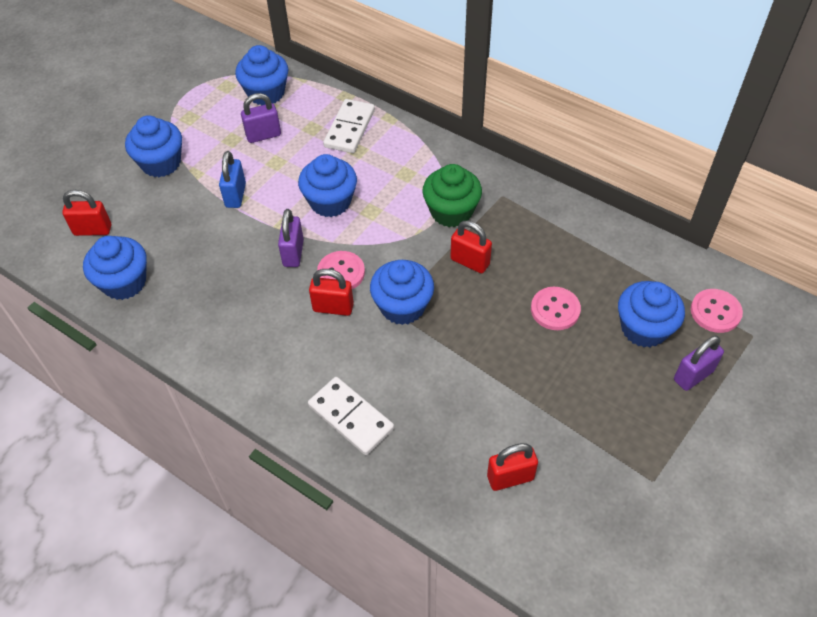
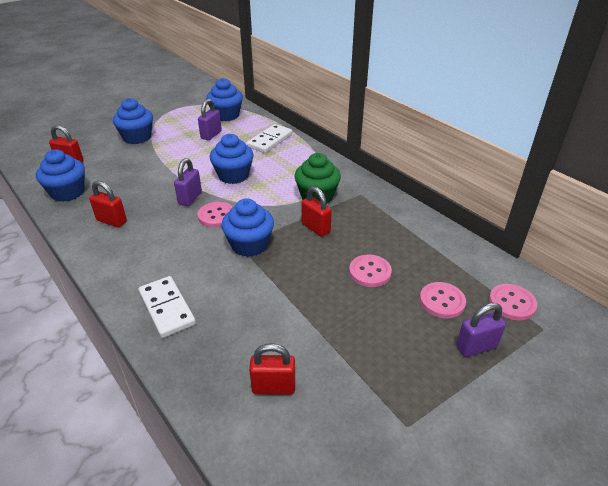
camera: 15 degrees right, 15 degrees down
blue padlock [219,151,246,208] -> none
purple padlock [241,93,281,143] -> purple padlock turned 60 degrees counterclockwise [198,99,222,140]
red padlock [309,269,354,316] -> red padlock moved to [89,181,127,227]
blue cupcake [618,281,685,347] -> pink button [420,282,466,318]

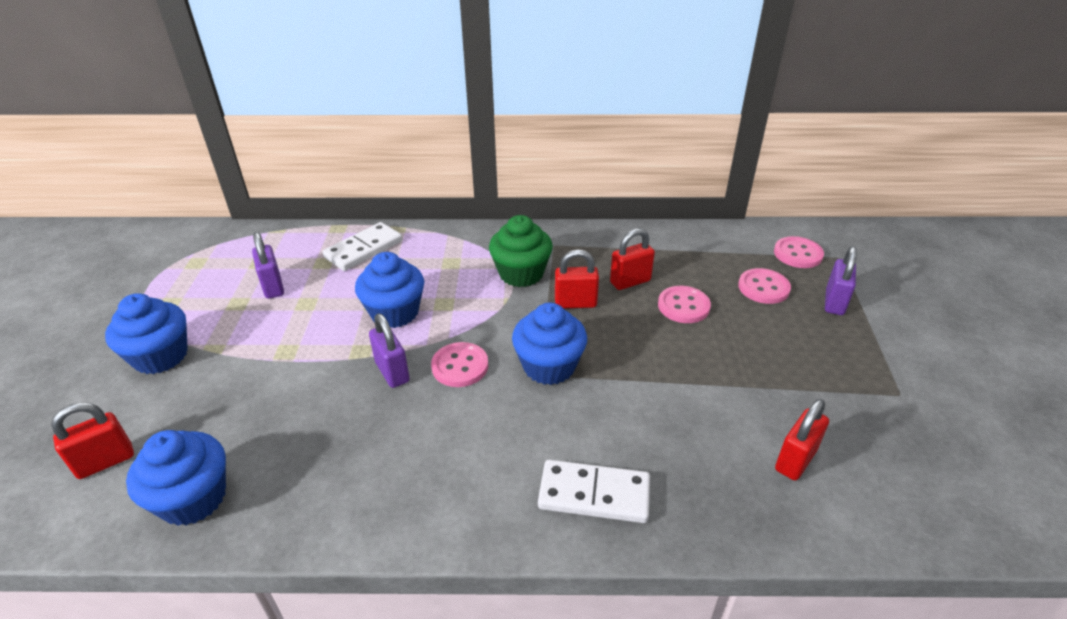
camera: 50 degrees left, 0 degrees up
red padlock [89,181,127,227] -> red padlock moved to [610,228,655,290]
blue cupcake [206,78,243,121] -> none
white domino [247,124,293,153] -> white domino turned 60 degrees clockwise [323,222,402,271]

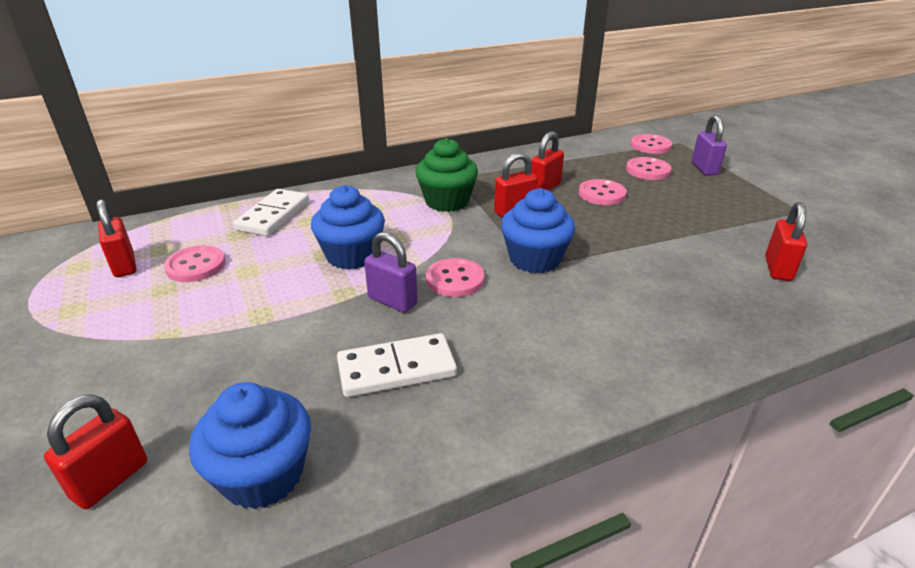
camera: 25 degrees left, 5 degrees down
blue cupcake [105,293,188,374] -> none
purple padlock [252,232,284,299] -> pink button [164,245,226,282]
white domino [538,460,650,523] -> white domino moved to [337,333,457,397]
none -> red padlock [97,199,136,277]

